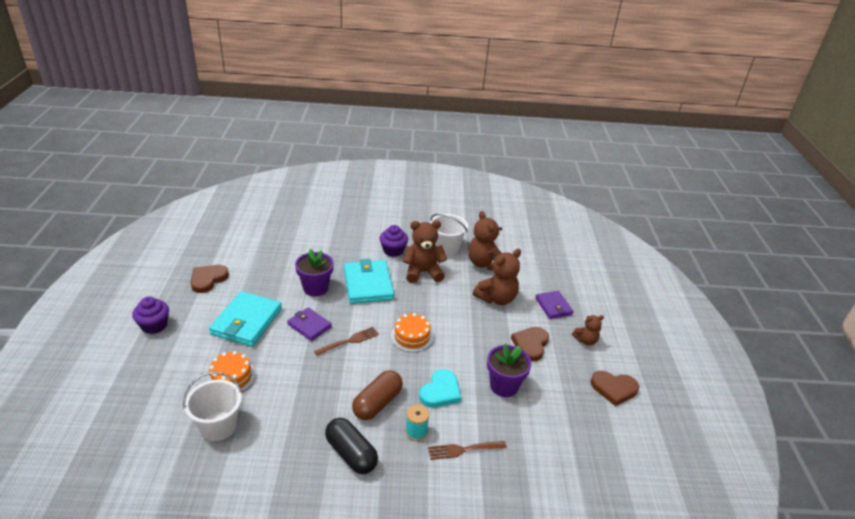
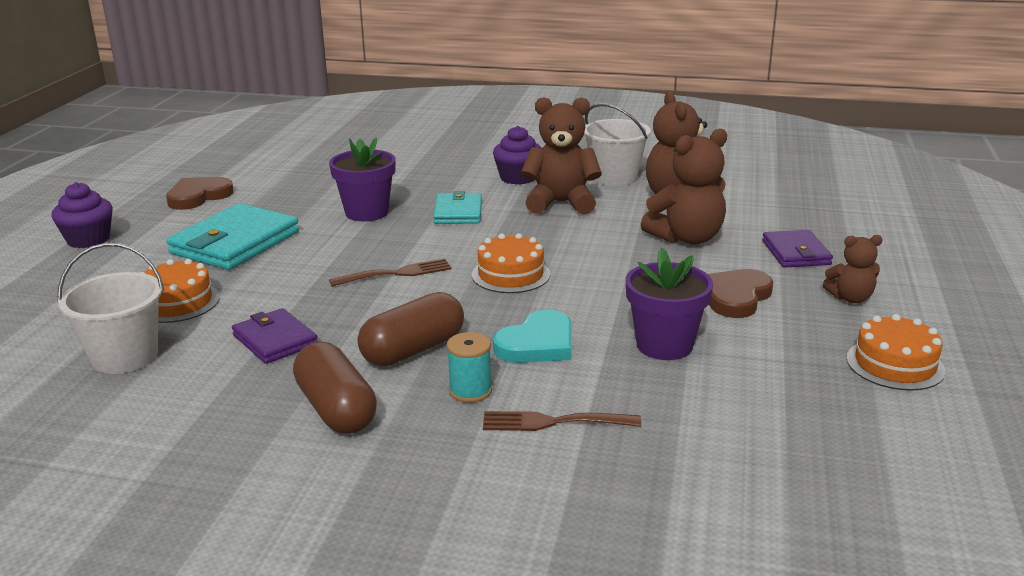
camera: 15 degrees right, 10 degrees down
purple wallet [287,307,332,341] -> purple wallet moved to [232,308,318,364]
black capsule [325,418,378,474] -> brown capsule [293,342,377,434]
turquoise wallet [344,259,394,304] -> turquoise wallet [433,191,482,224], size x0.59
brown heart [591,371,639,406] -> orange cake [847,314,945,391]

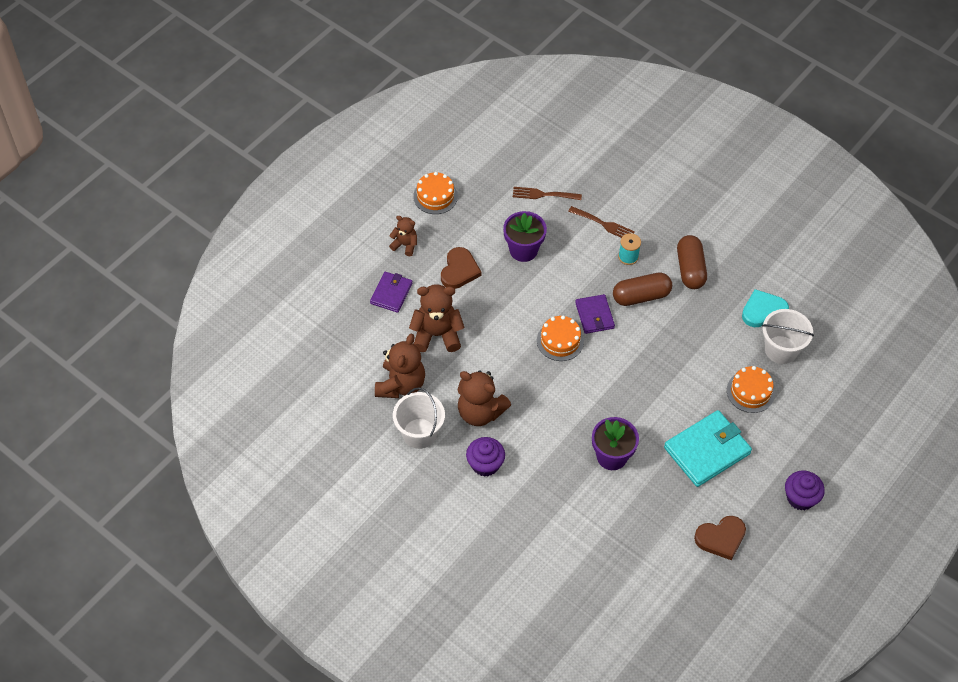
camera: 155 degrees left, 30 degrees up
purple wallet [232,308,318,364] -> purple wallet moved to [575,294,615,334]
brown fork [329,259,452,287] -> brown fork moved to [513,187,582,200]
turquoise wallet [433,191,482,224] -> none
turquoise heart [493,310,571,363] -> turquoise heart moved to [742,289,789,327]
brown heart [708,269,773,318] -> brown heart turned 45 degrees counterclockwise [441,247,482,289]

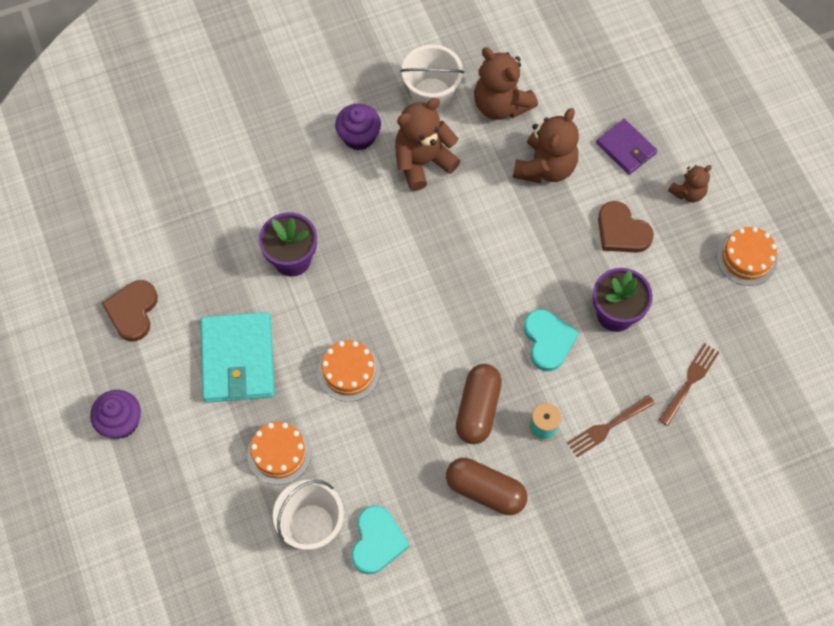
camera: 120 degrees right, 10 degrees up
orange cake [537,315,584,361] -> orange cake moved to [318,340,380,402]
purple wallet [575,294,615,334] -> none
none -> turquoise heart [524,309,579,371]

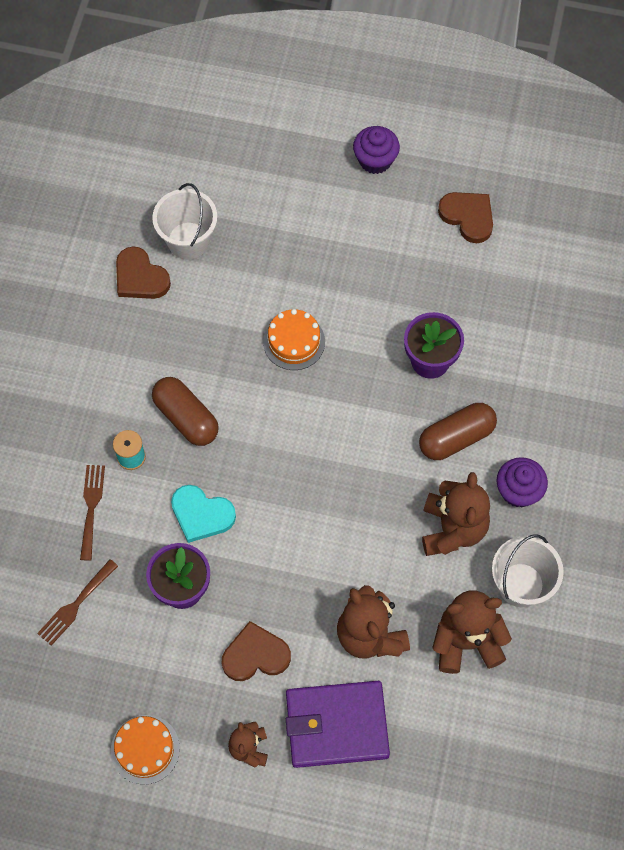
camera: 125 degrees right, 0 degrees up
turquoise wallet [200,312,274,403] -> none
orange cake [247,422,311,485] -> none
turquoise heart [352,505,410,574] -> brown heart [116,246,171,299]
brown capsule [446,458,528,515] -> brown capsule moved to [419,403,497,460]
purple wallet [596,119,657,175] -> purple wallet [286,681,390,768], size x1.69
brown fork [659,343,720,426] -> brown fork turned 60 degrees clockwise [37,559,118,646]

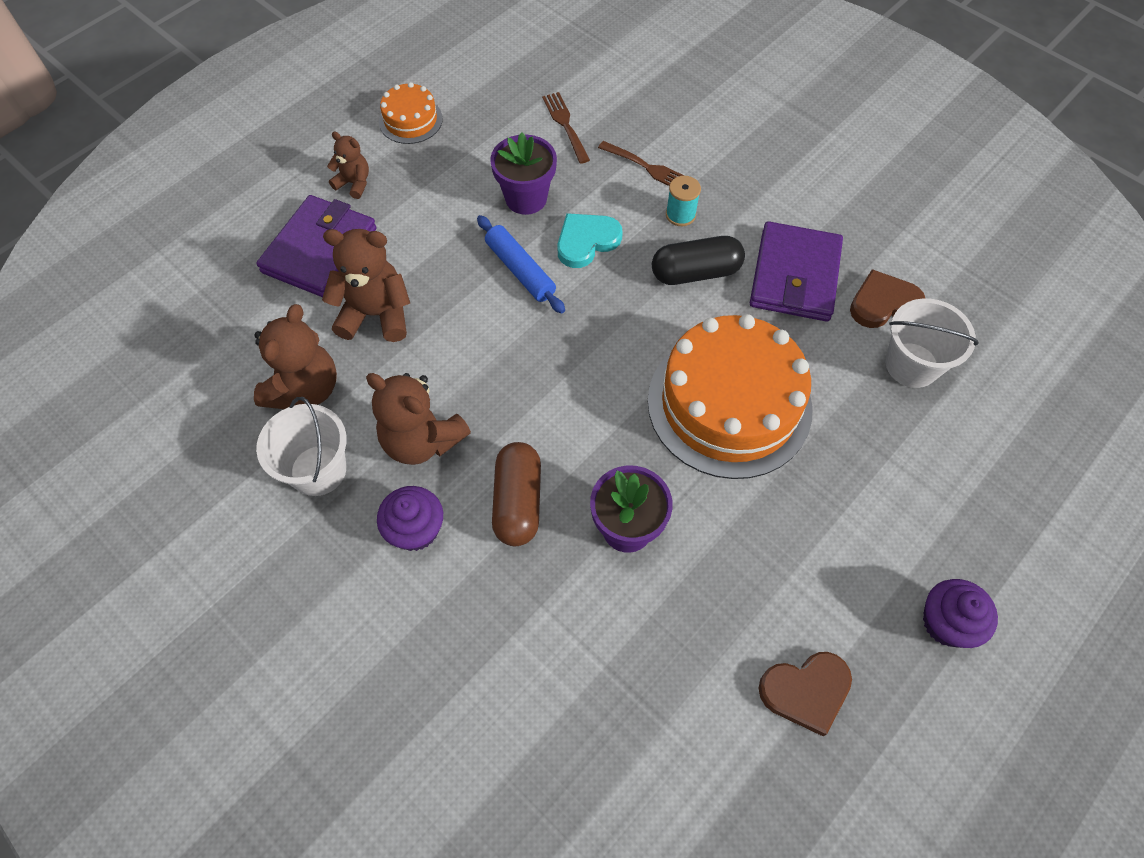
camera: 120 degrees right, 5 degrees down
brown capsule [152,377,219,446] -> black capsule [652,236,745,285]
brown heart [222,621,291,681] -> none
orange cake [263,309,325,370] -> orange cake [648,314,812,479], size x2.14
none -> blue rolling pin [477,215,565,314]
none -> purple wallet [750,221,843,322]

